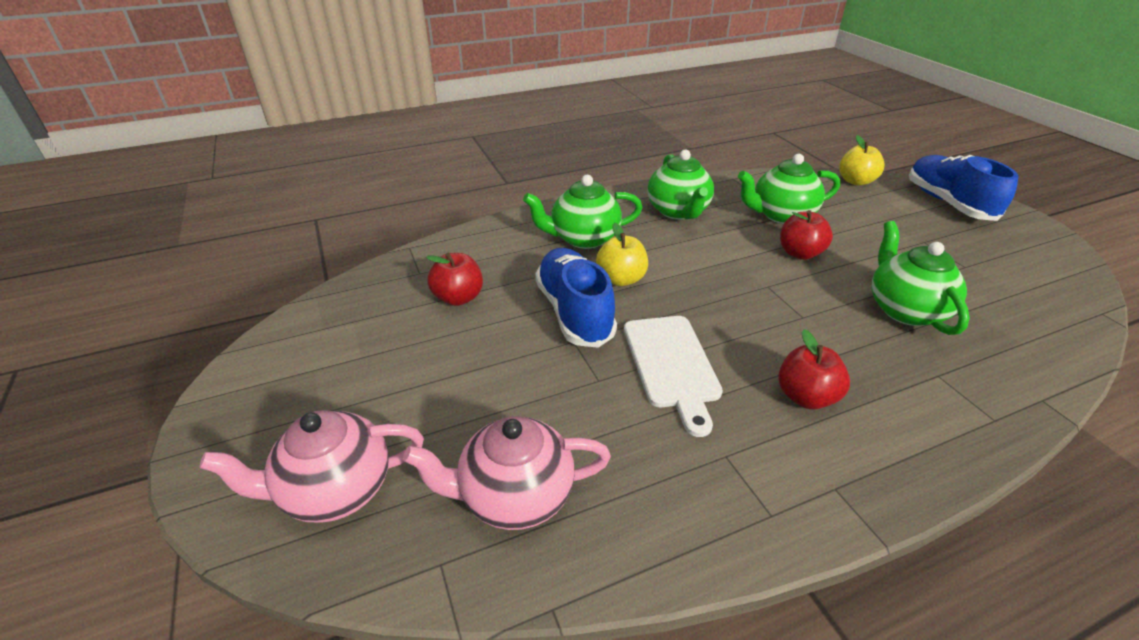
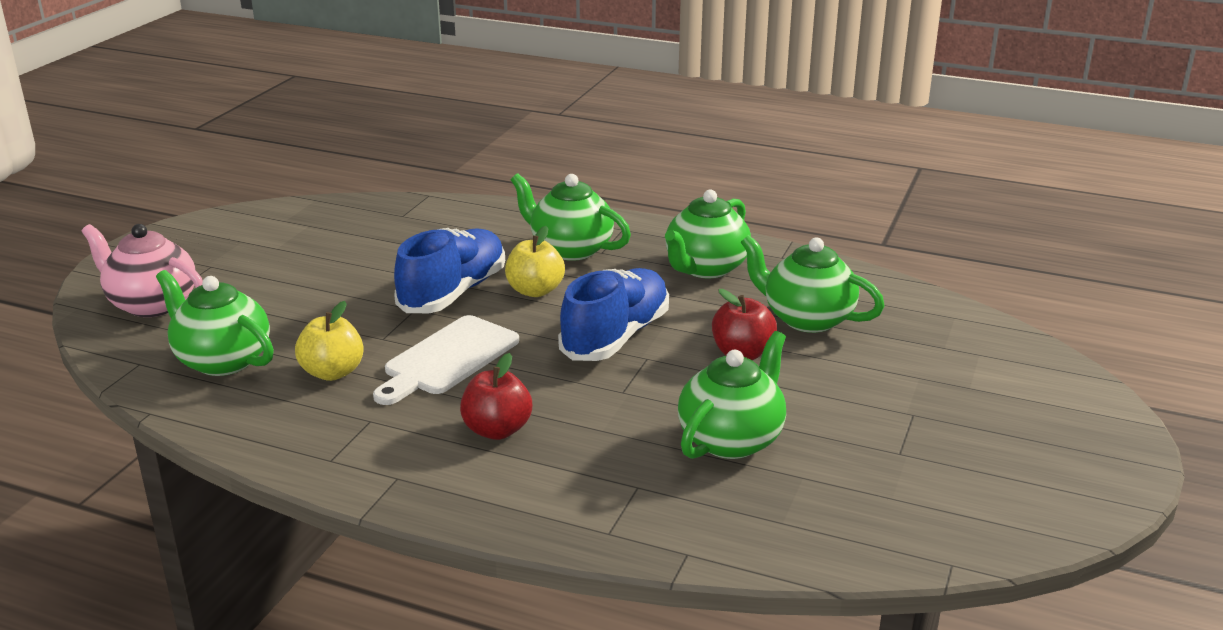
camera: 45 degrees right, 10 degrees down
pink teapot [403,416,611,530] -> green teapot [156,270,274,376]
red apple [426,253,483,306] -> none
yellow apple [839,135,885,186] -> yellow apple moved to [295,301,364,381]
blue shoe [909,155,1019,221] -> blue shoe moved to [558,268,669,361]

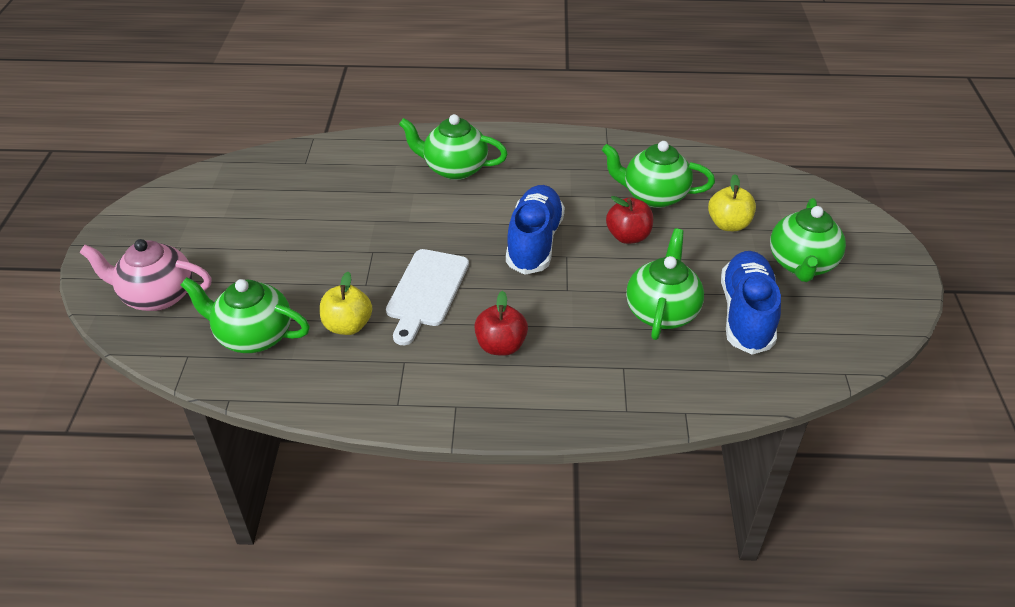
camera: 20 degrees left, 15 degrees up
blue shoe [394,228,505,313] -> blue shoe moved to [721,251,781,355]
yellow apple [505,226,565,297] -> yellow apple moved to [708,174,756,231]
green teapot [665,189,751,278] -> green teapot moved to [770,198,846,282]

